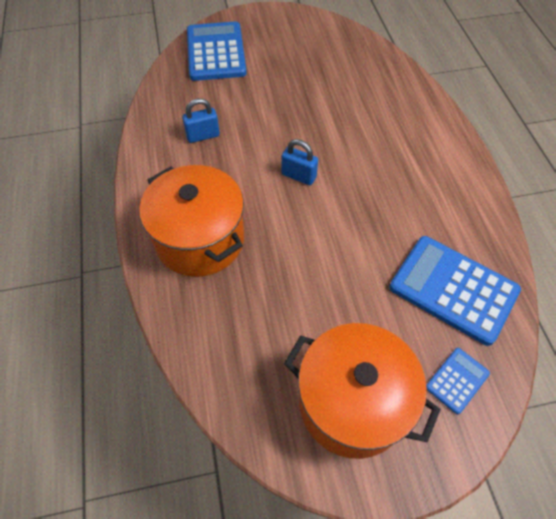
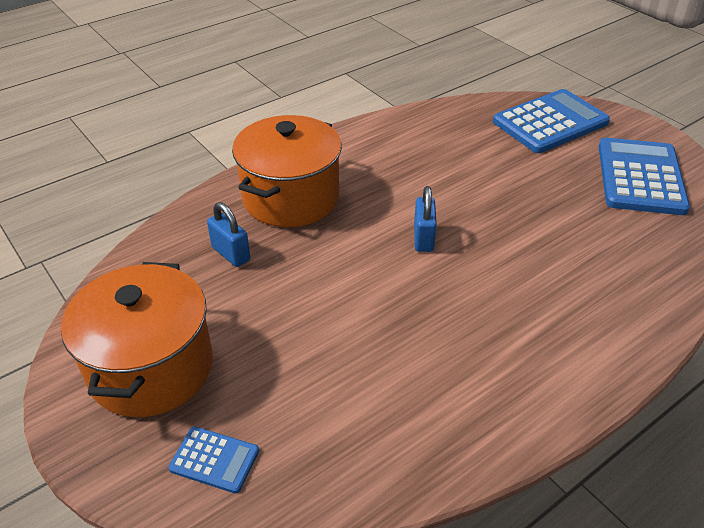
camera: 65 degrees right, 15 degrees down
blue padlock [182,98,220,143] -> blue padlock moved to [207,202,250,267]
blue calculator [389,236,521,346] -> blue calculator moved to [599,138,690,215]

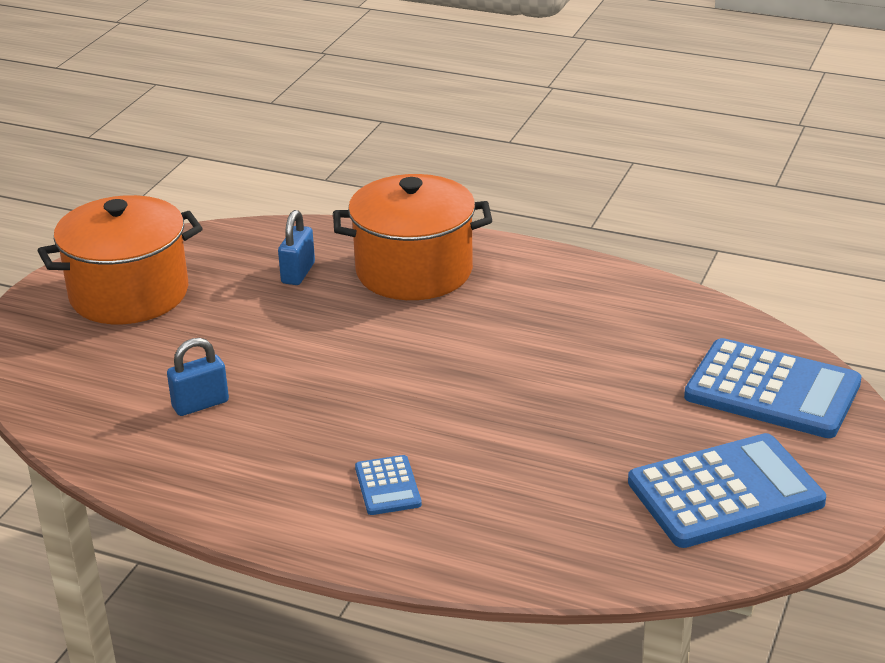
camera: 60 degrees right, 10 degrees down
blue calculator [168,426,259,494] -> blue calculator moved to [355,455,422,515]
blue padlock [414,186,437,252] -> blue padlock moved to [167,338,229,416]

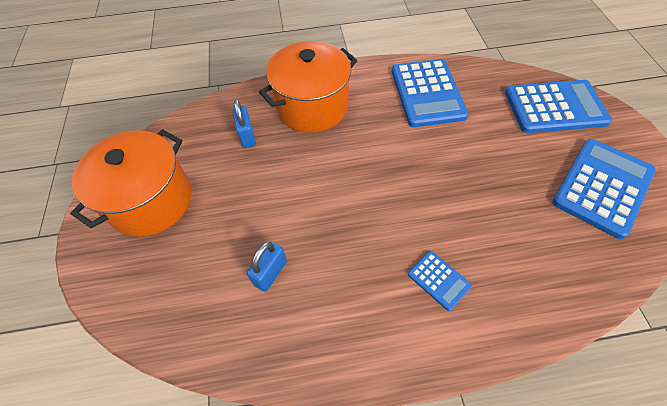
camera: 30 degrees left, 25 degrees up
none -> blue calculator [392,59,469,127]

